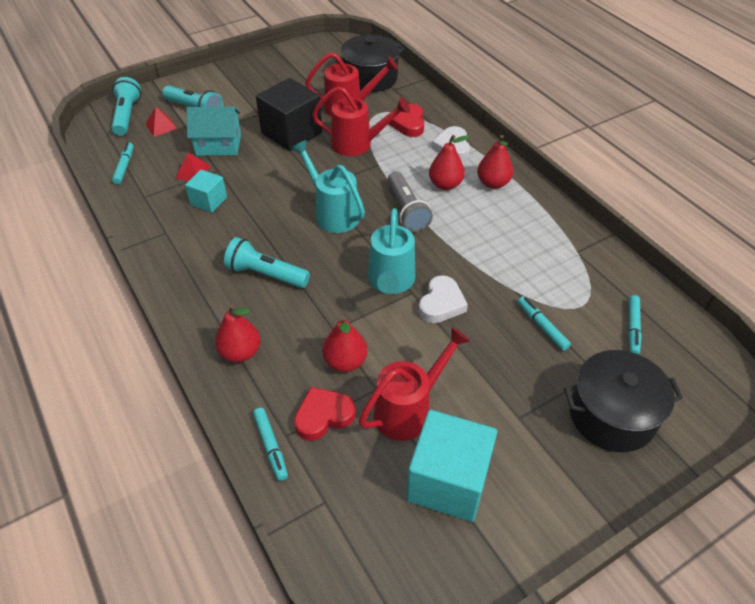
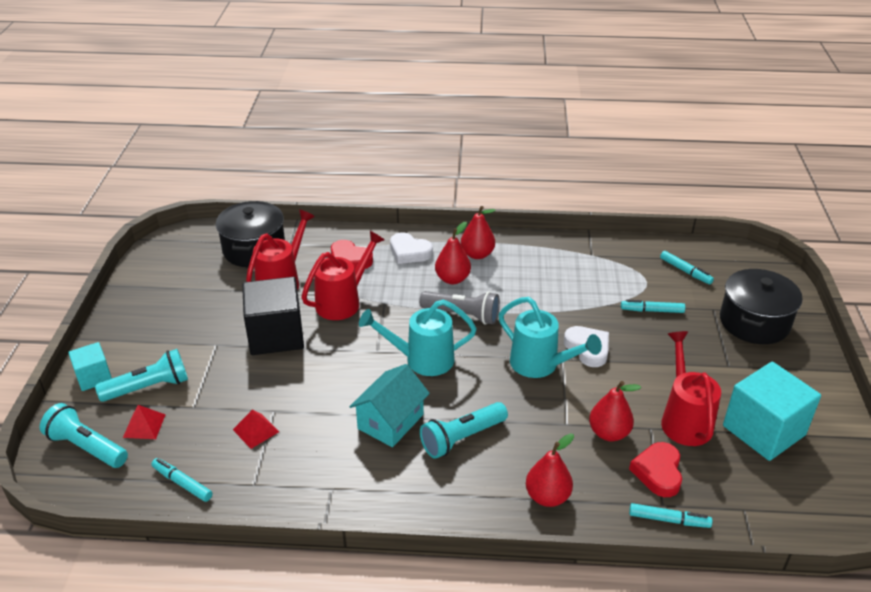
camera: 55 degrees left, 10 degrees down
turquoise cube [185,170,227,213] -> turquoise cube moved to [68,342,112,391]
turquoise house [186,107,241,156] -> turquoise house moved to [349,364,430,447]

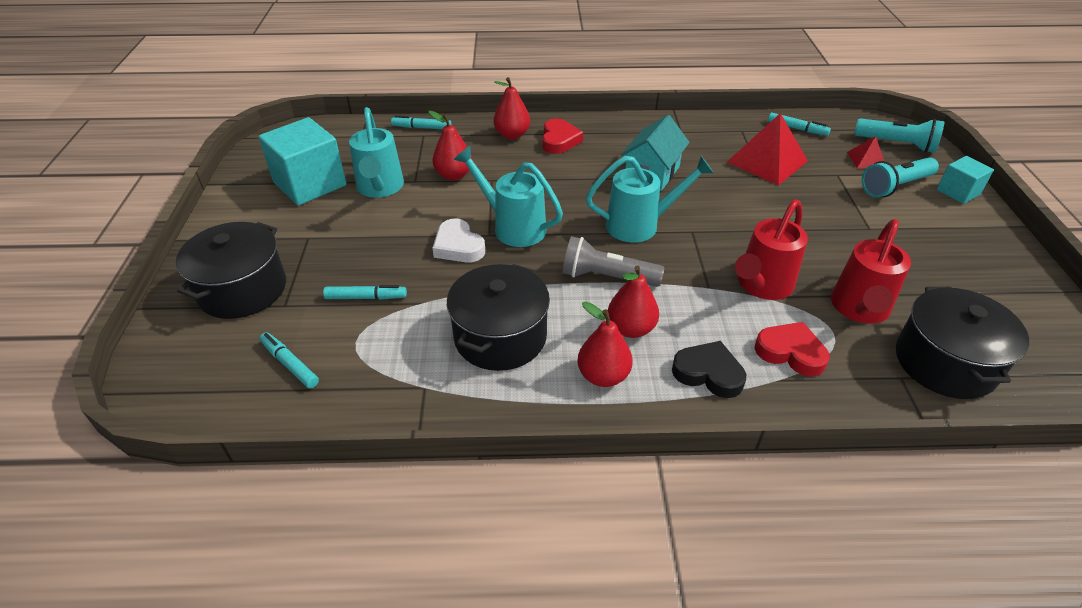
camera: 175 degrees right, 5 degrees up
red pyramid [233,410,279,449] -> red pyramid [727,113,808,185], size x1.97
black cube [242,277,304,355] -> none
white heart [390,232,433,264] -> black heart [672,341,746,398]
turquoise flashlight [420,402,508,459] -> none
red heart [629,442,682,497] -> red heart moved to [542,118,583,154]
red watering can [661,331,721,446] -> turquoise watering can [349,107,404,198]
none -> black pot [447,264,550,371]

